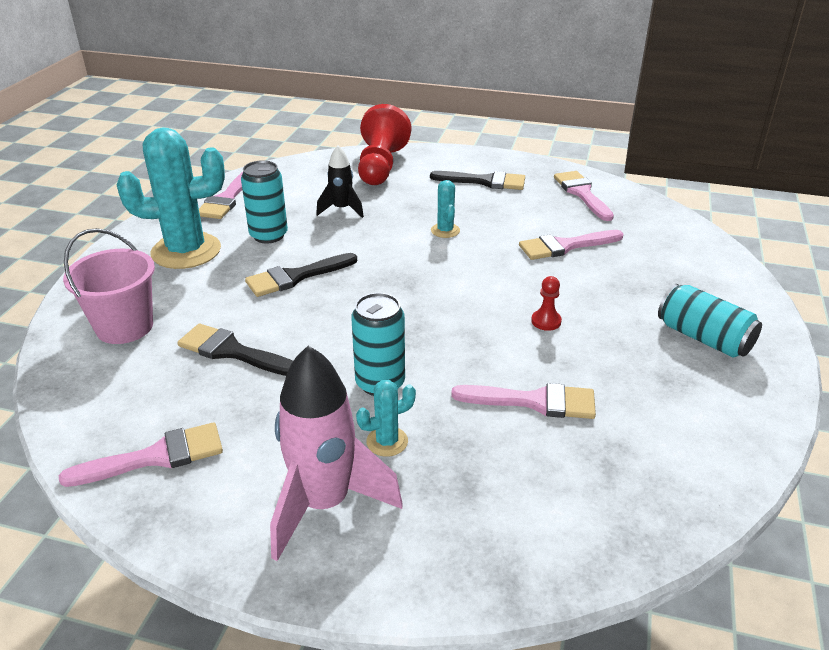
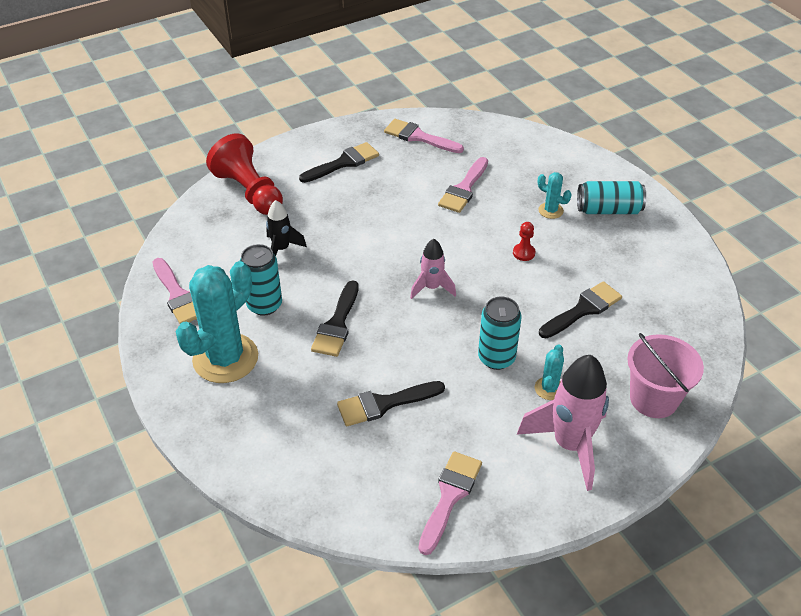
camera: 45 degrees left, 10 degrees up
pink bucket [63,228,155,344] -> pink bucket moved to [627,333,704,418]
turquoise cactus [431,180,460,238] -> turquoise cactus moved to [538,172,572,219]
pink brush [451,383,596,419] -> black brush [539,281,622,338]
none -> pink rocket [410,239,456,299]

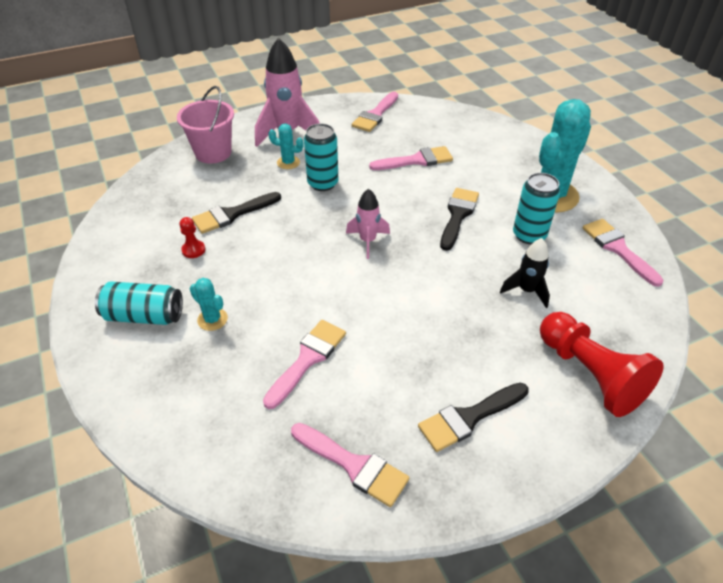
camera: 175 degrees left, 0 degrees up
black brush [337,381,445,426] -> pink brush [369,146,453,170]
red pawn [513,222,536,261] -> red pawn moved to [180,217,205,258]
turquoise cactus [535,345,564,400] -> turquoise cactus turned 75 degrees clockwise [268,124,304,169]

